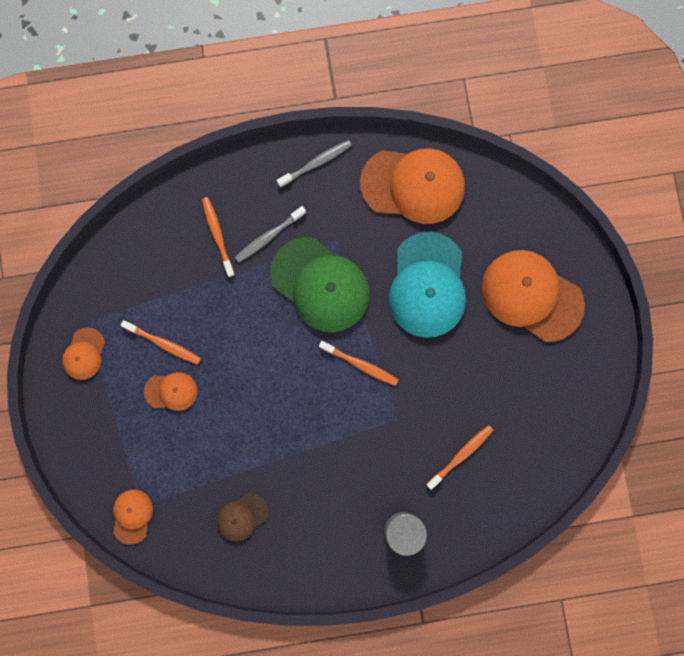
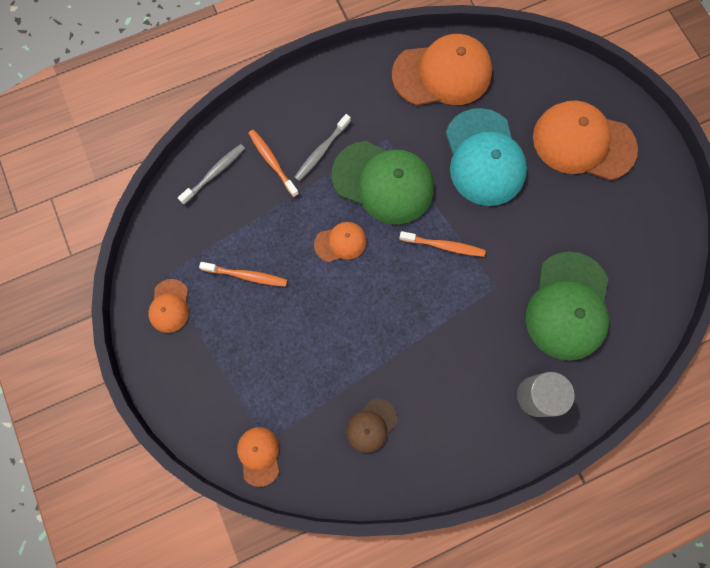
camera: 15 degrees left, 5 degrees down
orange cap [144,372,198,411] -> orange cap moved to [314,222,367,262]
grey toothbrush [277,140,352,188] -> grey toothbrush moved to [178,144,245,205]
orange toothbrush [426,425,493,490] -> green cap [526,252,609,361]

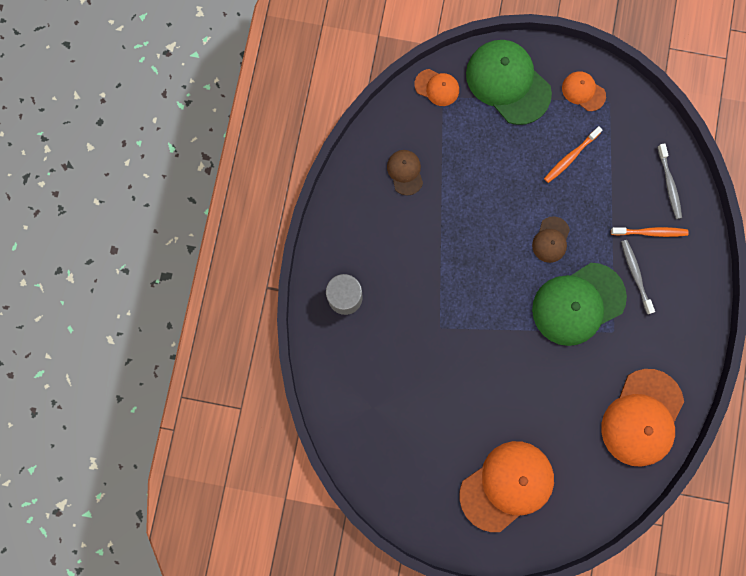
camera: 125 degrees right, 5 degrees up
orange cap [314,222,367,262] -> brown cap [532,216,570,263]
orange toothbrush [399,231,486,257] -> none
turquoise cap [446,108,527,206] -> none
green cap [526,252,609,361] -> green cap moved to [466,40,552,125]

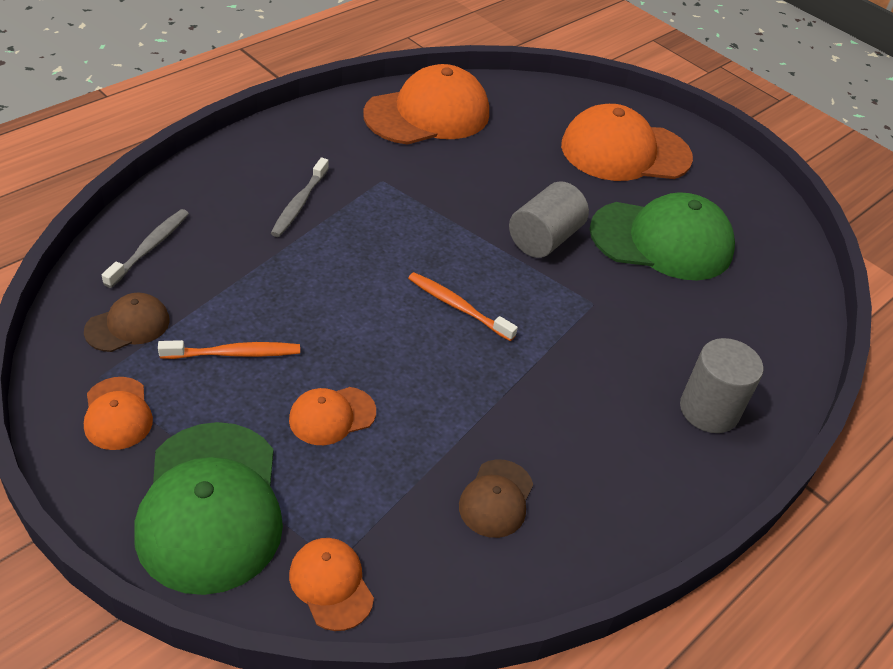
camera: 150 degrees left, 35 degrees down
brown cap [532,216,570,263] -> brown cap moved to [84,293,170,352]
green cap [532,263,627,346] -> green cap moved to [590,192,735,280]
orange toothbrush [611,227,689,237] -> orange toothbrush moved to [408,272,518,341]
none -> orange cap [289,387,376,445]
none -> grey cylinder [509,181,589,258]

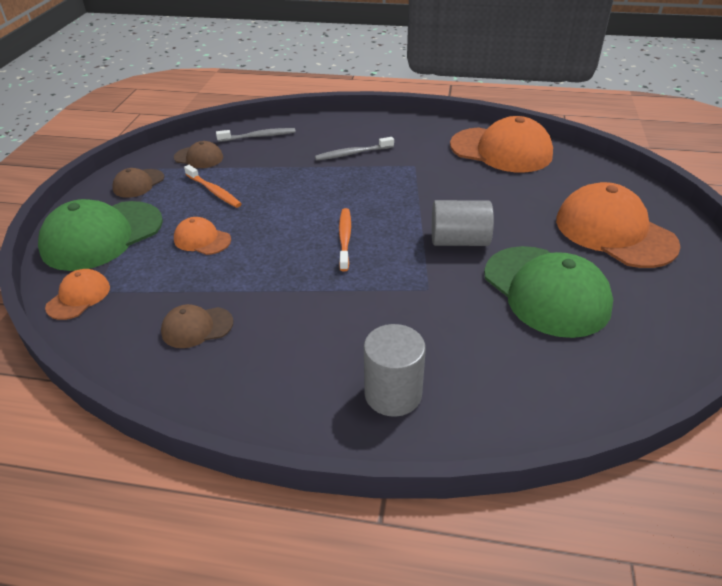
camera: 60 degrees right, 5 degrees down
orange cap [84,377,153,450] -> brown cap [112,168,164,198]

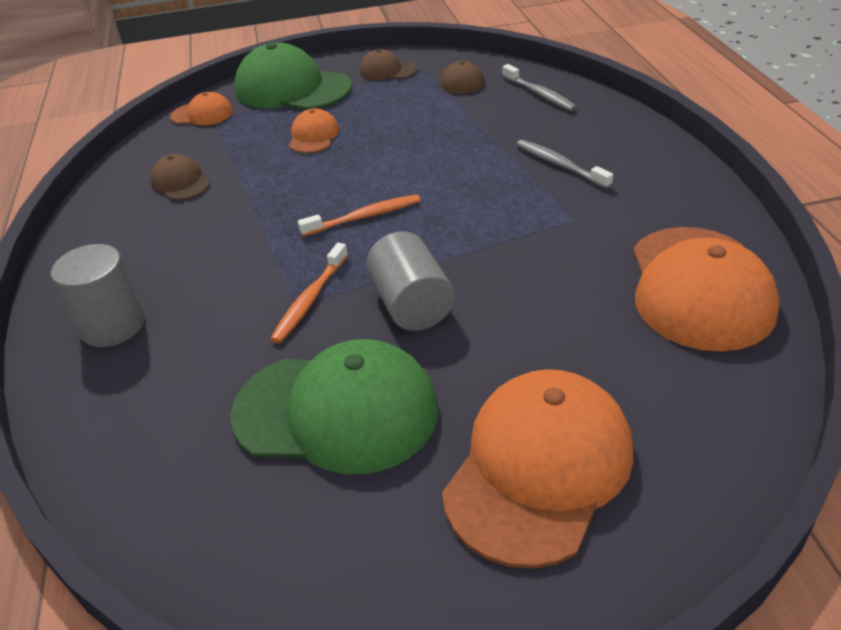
camera: 70 degrees right, 0 degrees up
orange toothbrush [184,165,242,208] -> orange toothbrush moved to [270,243,348,343]
green cap [484,246,613,338] -> green cap turned 120 degrees counterclockwise [230,339,438,475]

